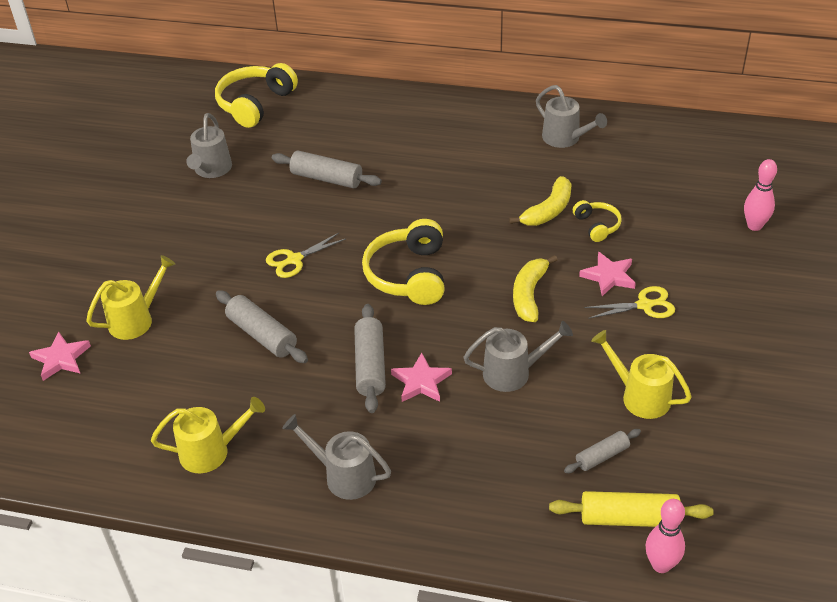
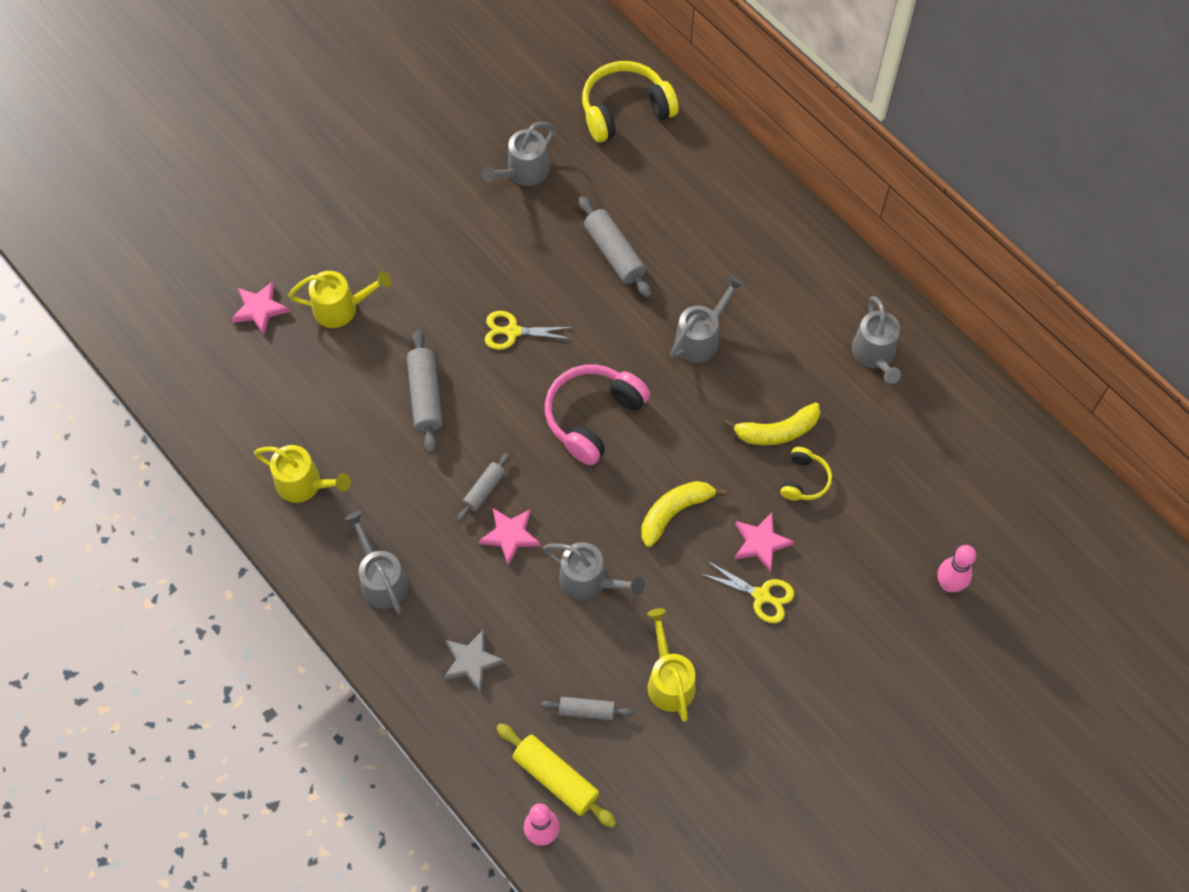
camera: 35 degrees right, 20 degrees up
grey rolling pin [354,304,386,413] -> grey rolling pin [457,453,510,521], size x0.61
yellow headphones [362,219,444,305] -> pink headphones [545,364,650,465]
none -> grey star [443,630,505,693]
none -> grey watering can [670,276,744,363]

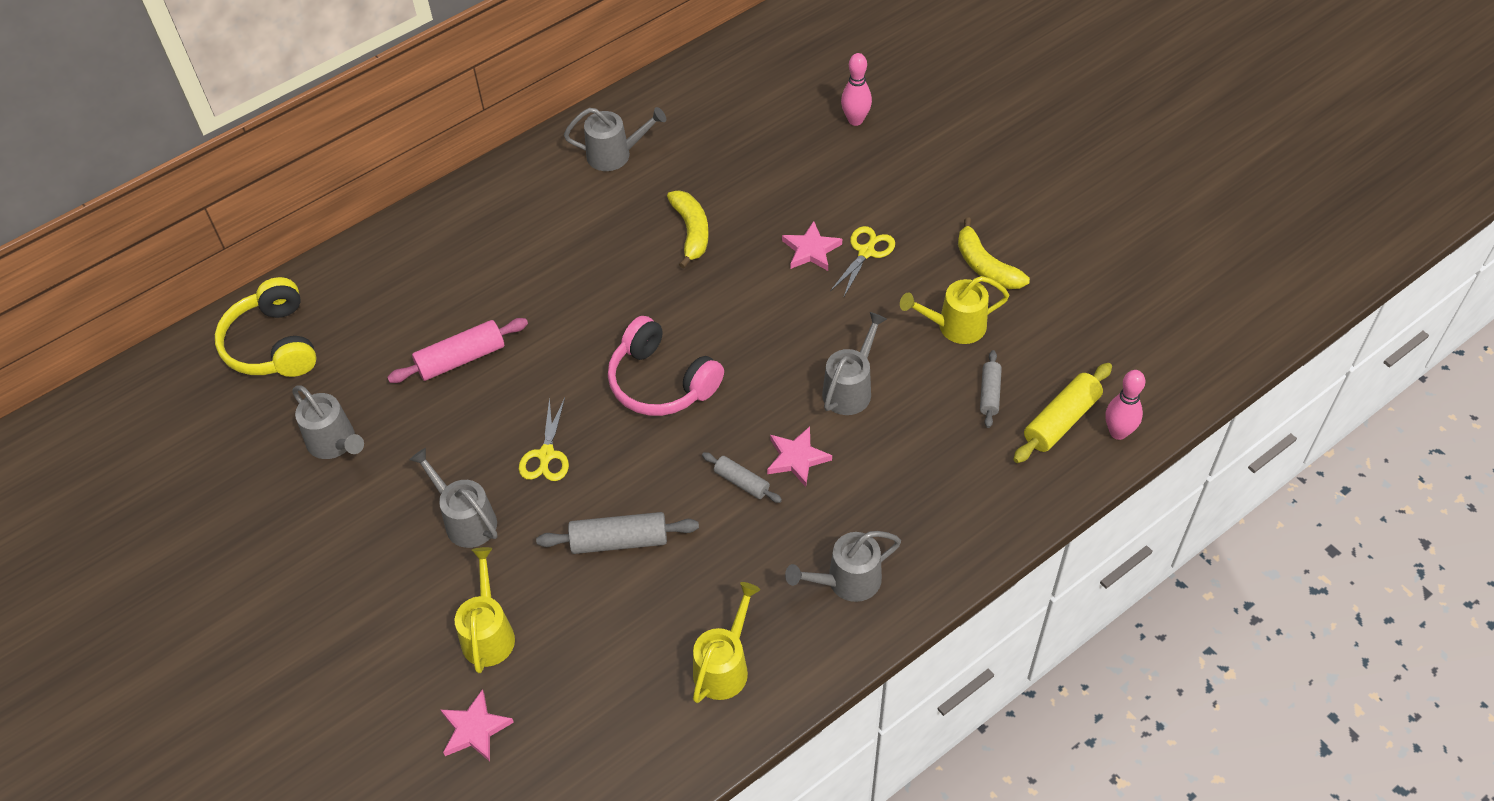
camera: 85 degrees left, 10 degrees down
grey star [443,630,505,693] -> none
grey rolling pin [578,196,652,298] -> pink rolling pin [387,318,528,383]
yellow banana [641,481,727,547] -> yellow banana moved to [958,217,1030,289]
grey watering can [670,276,744,363] -> grey watering can moved to [409,448,497,548]
yellow headphones [780,447,832,501] -> none

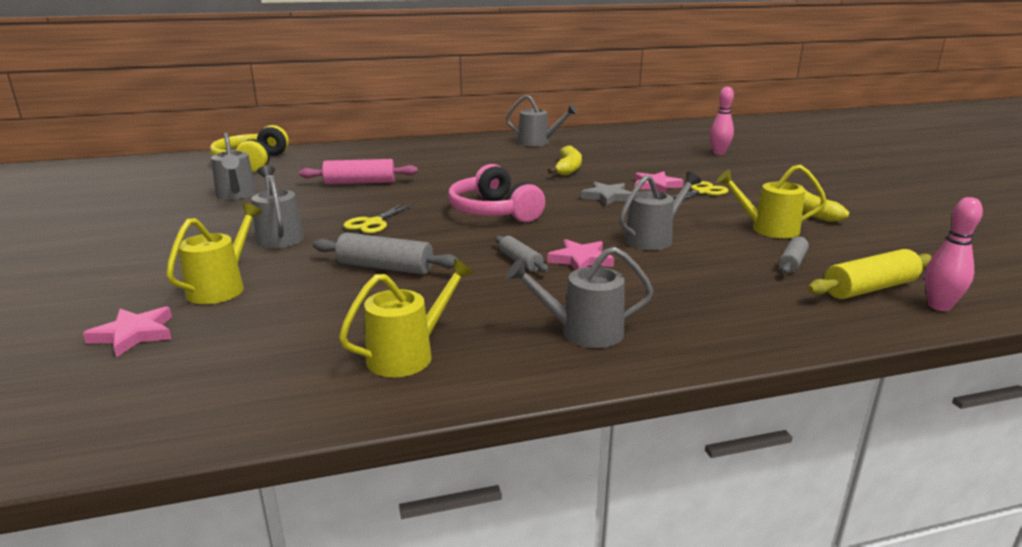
camera: 20 degrees right, 30 degrees down
none -> grey star [581,182,631,206]

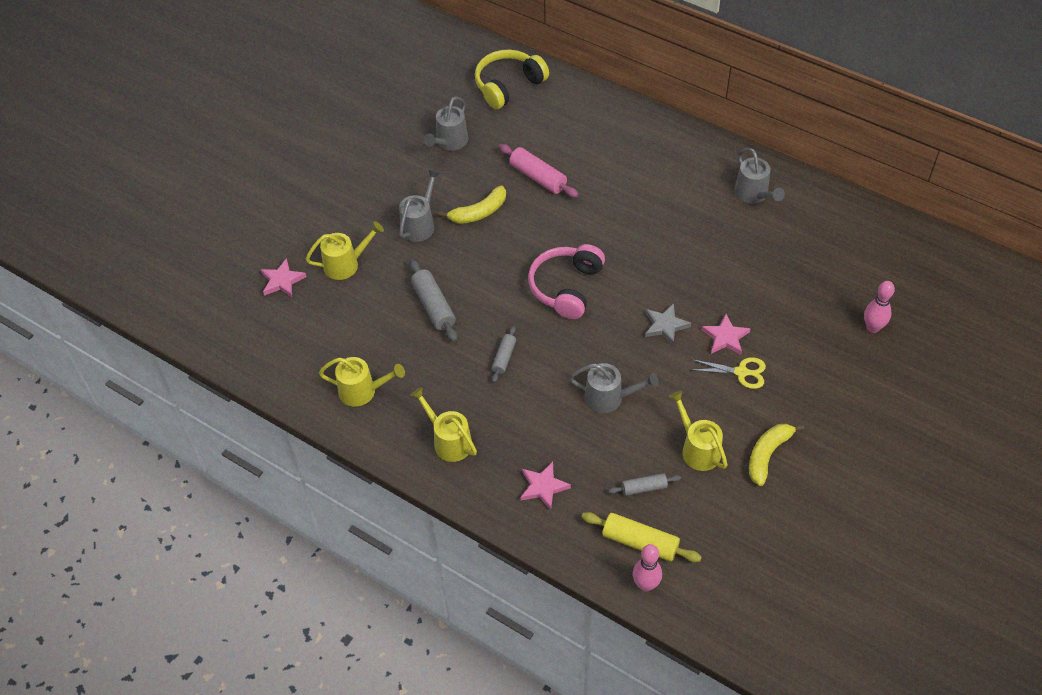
camera: 50 degrees right, 30 degrees up
yellow scissors [344,203,414,234] -> none
grey watering can [507,247,653,348] -> yellow watering can [410,387,477,462]
pink star [547,239,614,270] -> pink star moved to [521,462,571,510]
yellow banana [548,145,582,176] -> yellow banana moved to [439,185,506,224]

